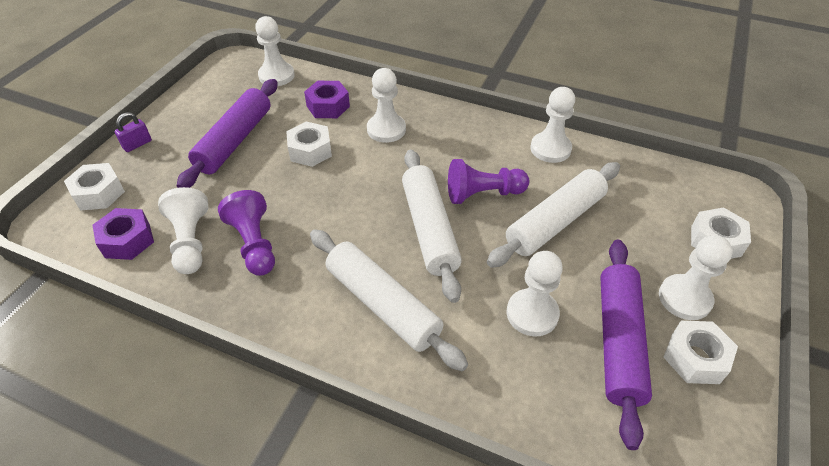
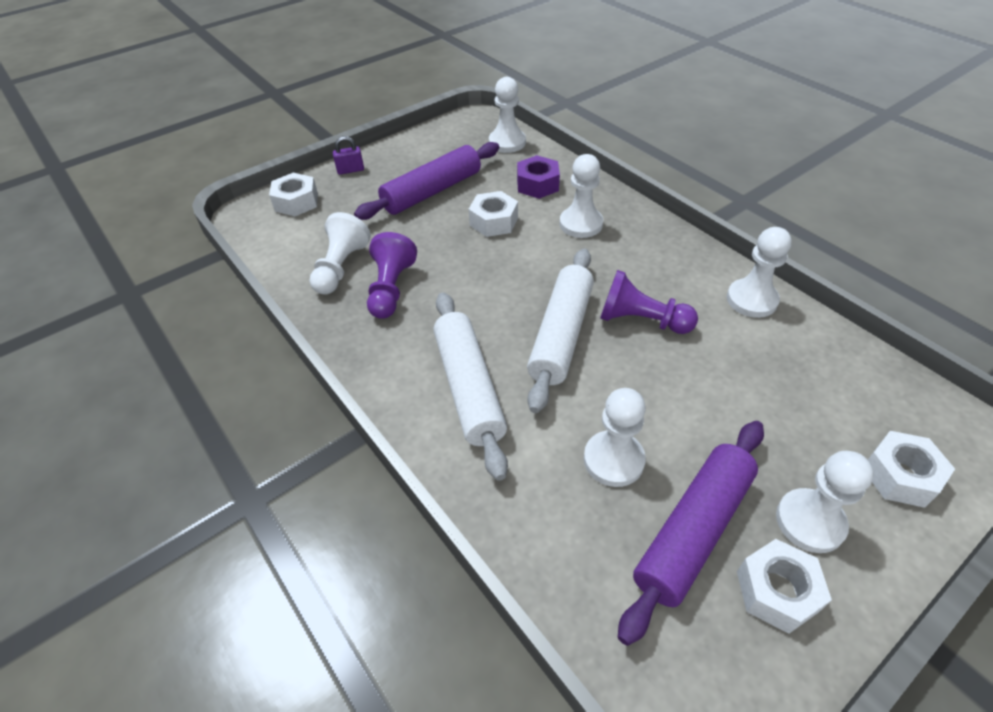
camera: 30 degrees right, 0 degrees up
purple nut [93,208,154,260] -> none
white rolling pin [487,162,620,268] -> none

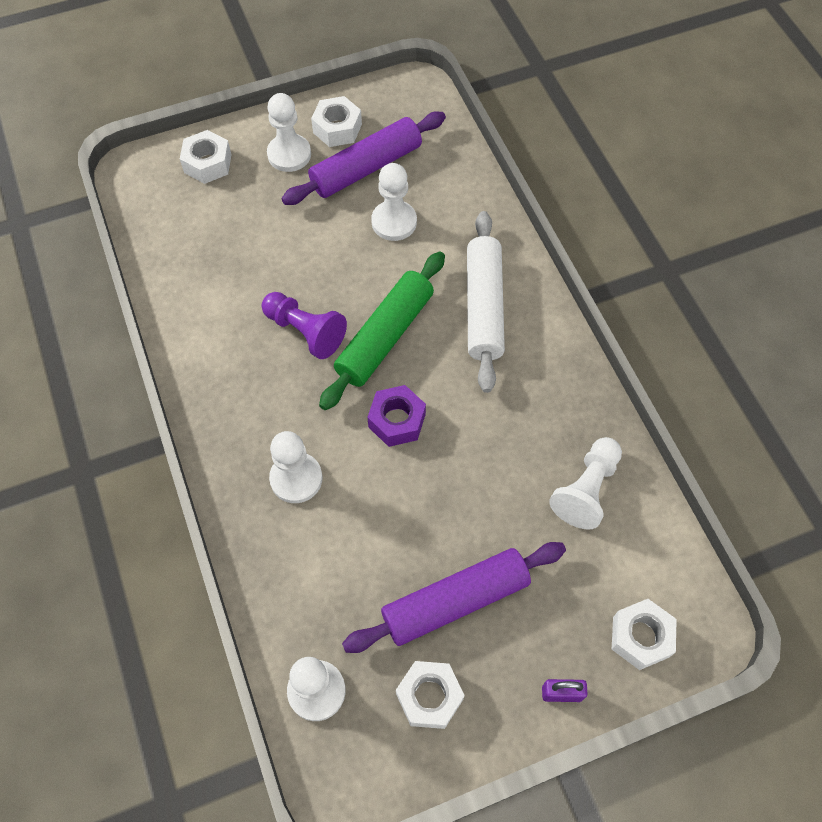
camera: 165 degrees left, 15 degrees up
purple pawn [367,232,417,319] -> none
white nut [469,191,518,237] -> white nut moved to [396,661,465,729]
purple nut [517,155,560,199] -> purple nut moved to [367,385,426,447]
white rolling pin [527,249,594,413] -> green rolling pin [319,251,445,410]
white pawn [727,227,792,318] -> none

